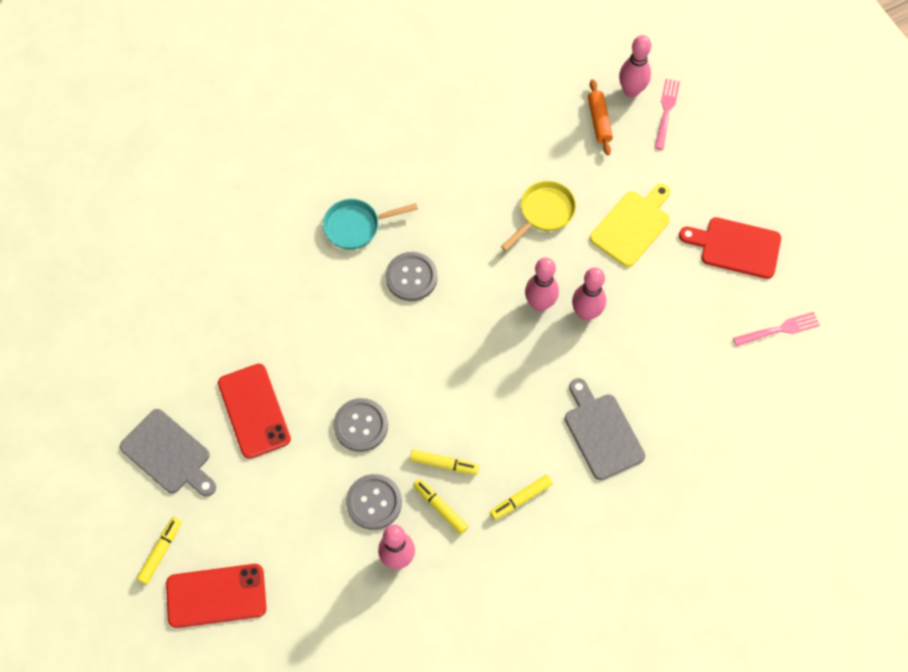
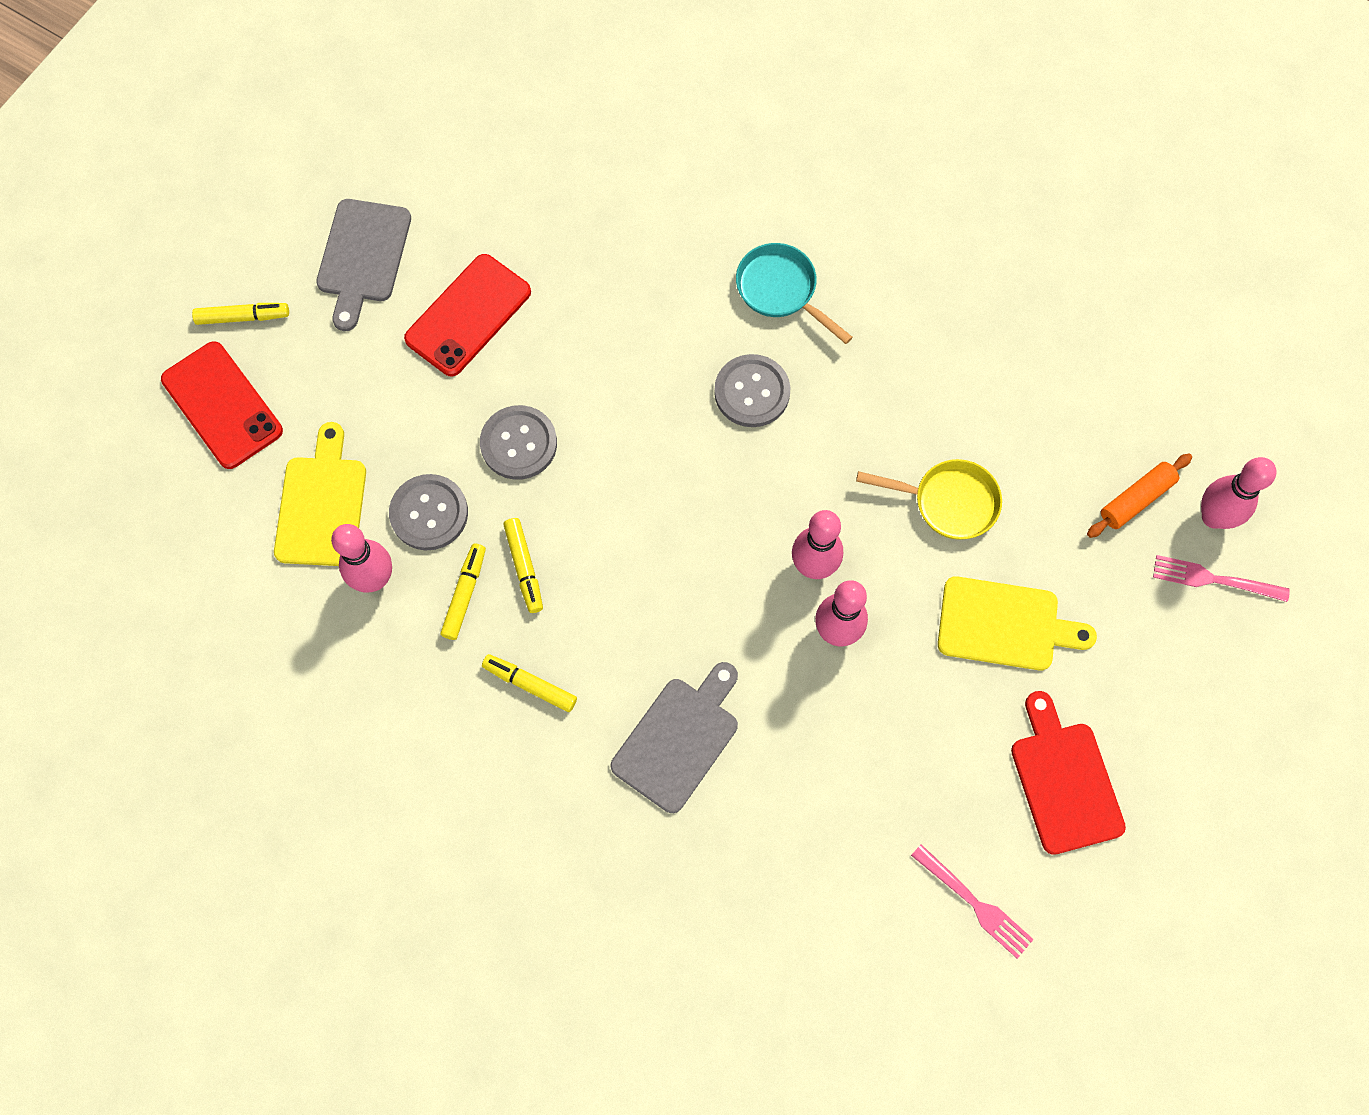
camera: 60 degrees right, 5 degrees up
pink fork [654,79,680,150] -> pink fork turned 150 degrees counterclockwise [1153,555,1290,602]
none -> yellow cutting board [274,422,366,566]

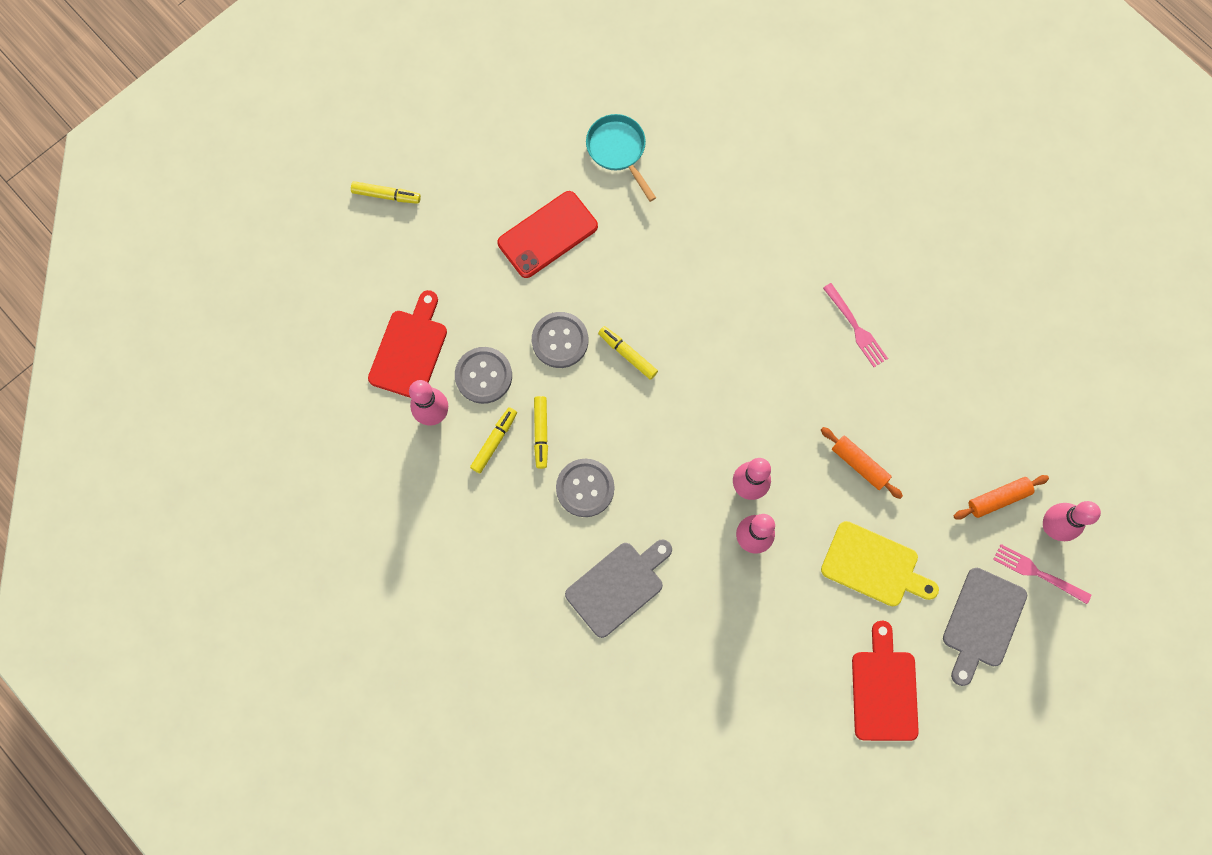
camera: 15 degrees right, 5 degrees up
red phone [161,341,283,469] -> none
yellow cutting board [274,422,366,566] -> red cutting board [368,290,447,398]
grey cutting board [316,199,411,331] -> grey cutting board moved to [943,568,1027,686]
yellow marker [482,654,577,712] -> yellow marker moved to [598,326,658,380]
grey button [714,354,790,427] -> grey button moved to [556,459,615,517]
turquoise pan [736,243,853,344] -> turquoise pan moved to [586,114,656,202]
yellow pan [856,459,1002,540] -> orange rolling pin [821,427,903,499]
pink fork [911,844,1034,959] -> pink fork moved to [823,283,888,367]

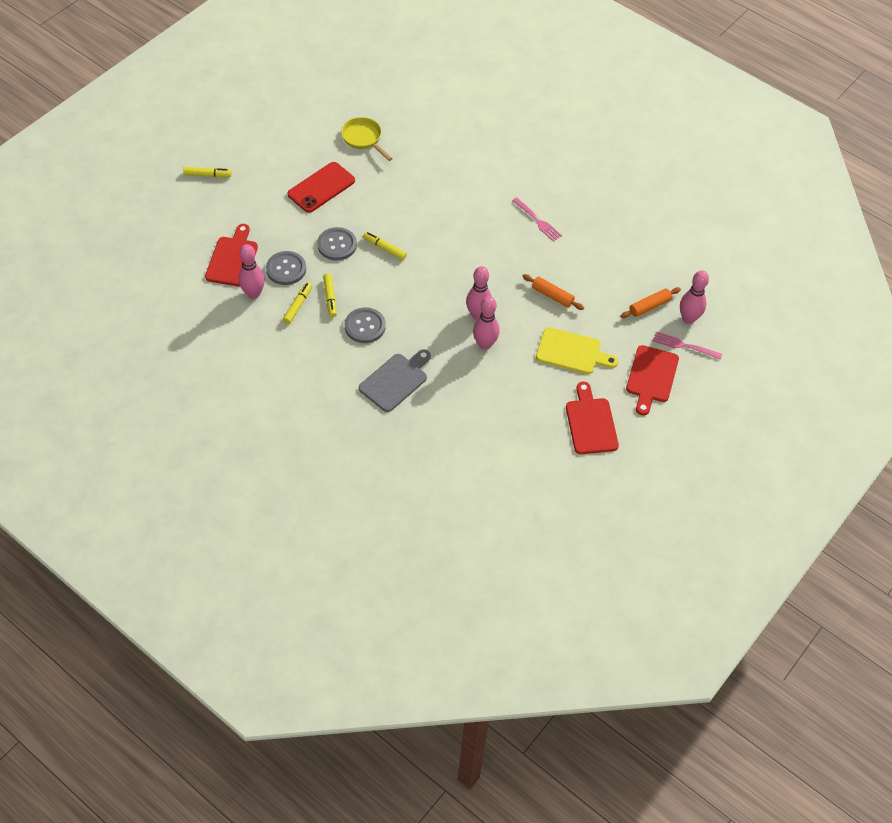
camera: 10 degrees left, 20 degrees down
turquoise pan [586,114,656,202] -> yellow pan [341,117,393,161]
grey cutting board [943,568,1027,686] -> red cutting board [626,345,679,416]

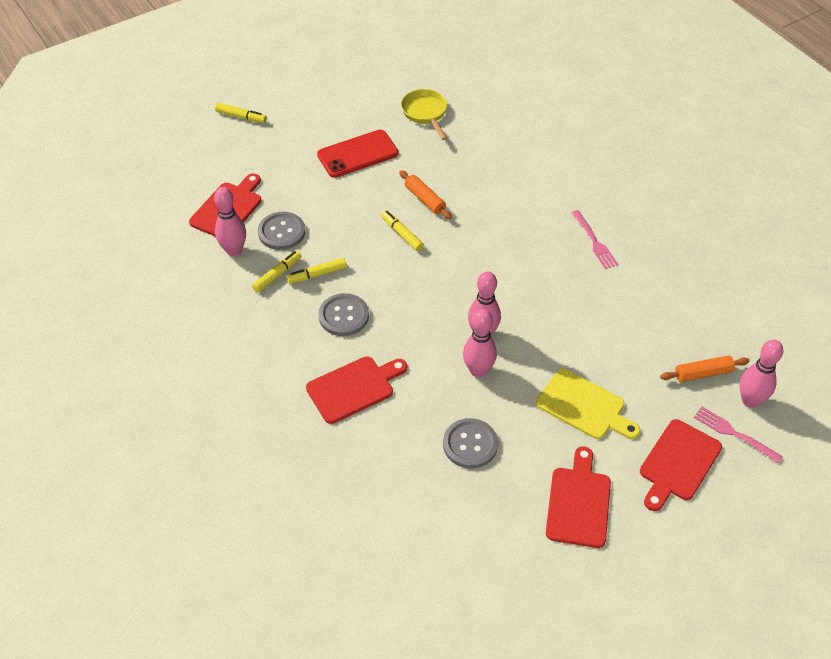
camera: 20 degrees right, 5 degrees down
grey button [317,227,357,261] -> grey button moved to [443,418,498,469]
yellow marker [323,273,337,317] -> yellow marker turned 60 degrees clockwise [286,258,347,284]
grey cutting board [359,349,431,412] -> red cutting board [306,356,407,424]
orange rolling pin [523,274,584,310] -> orange rolling pin moved to [399,170,452,219]

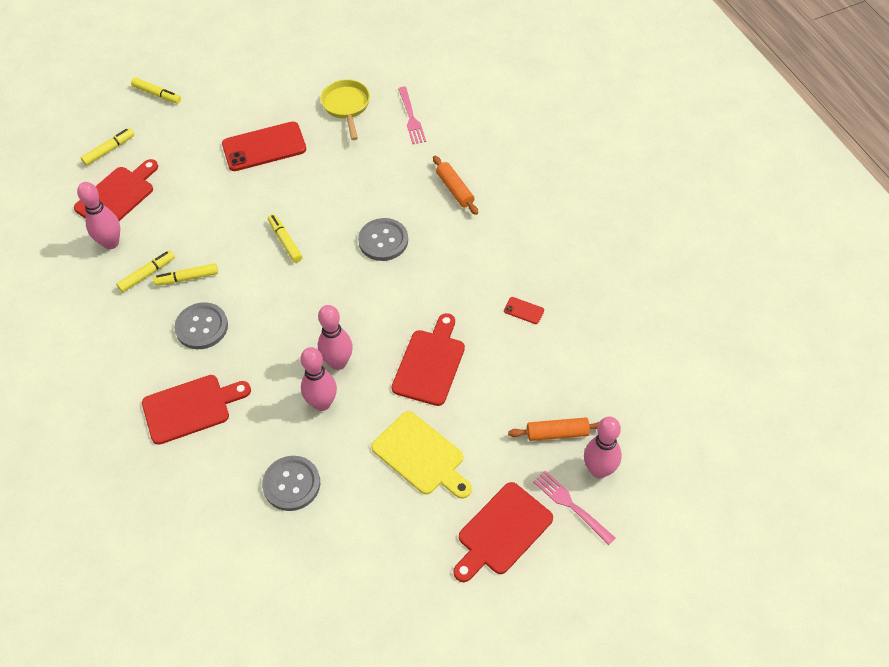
camera: 10 degrees right, 5 degrees up
grey button [258,212,305,250] -> grey button moved to [358,218,408,261]
orange rolling pin [399,170,452,219] -> orange rolling pin moved to [433,156,478,215]
red cutting board [546,446,611,548] -> red cutting board moved to [392,313,465,406]
pink fork [571,210,619,269] -> pink fork moved to [398,86,426,144]
none -> yellow marker [81,128,134,166]
none -> red phone [504,297,544,324]

